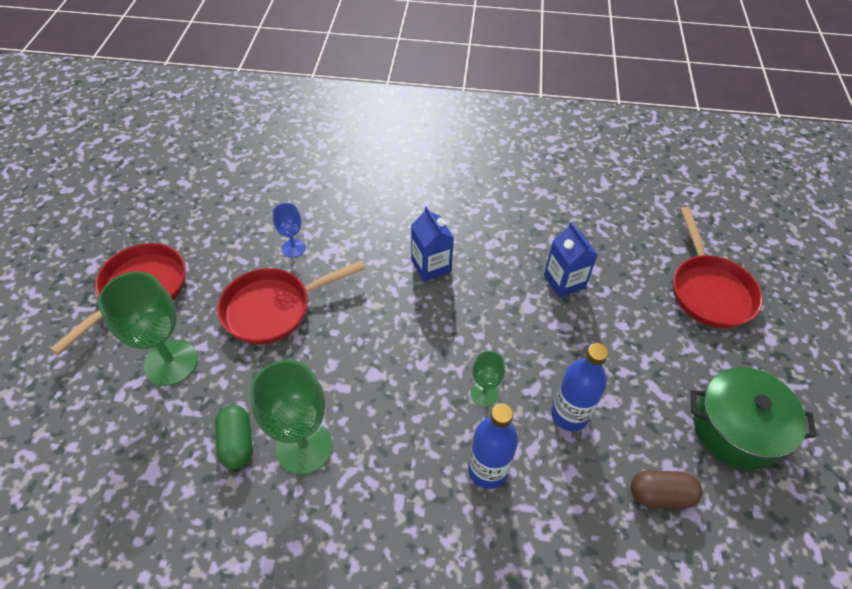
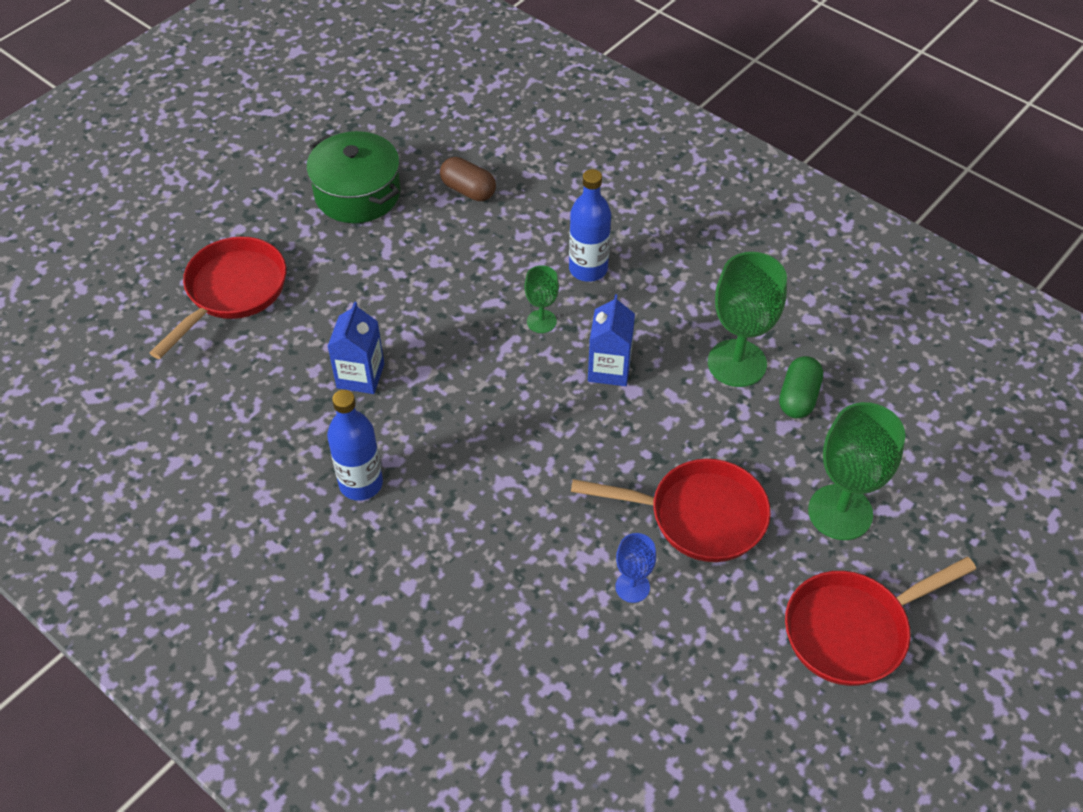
camera: 145 degrees left, 0 degrees up
blue carton [411,206,454,282] -> blue carton moved to [588,294,635,386]
blue bottle [551,343,608,431] -> blue bottle moved to [327,390,383,501]

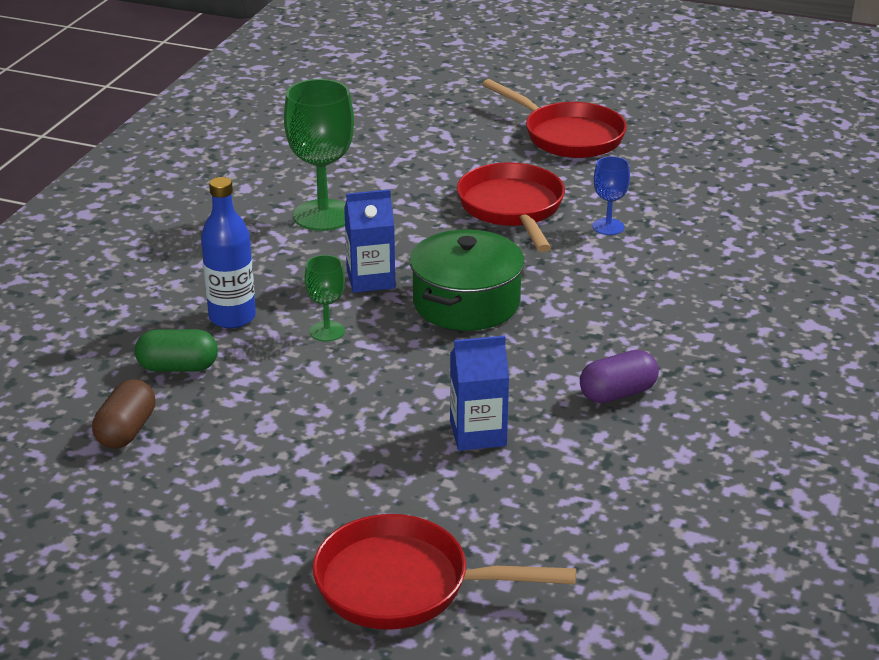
camera: 110 degrees left, 20 degrees down
green pot [306,131,400,223] -> green pot moved to [410,229,525,331]
blue bottle [327,390,383,501] -> purple capsule [580,350,659,403]
green capsule [779,356,823,418] -> green capsule moved to [135,329,218,372]
green goblet [808,402,905,540] -> none

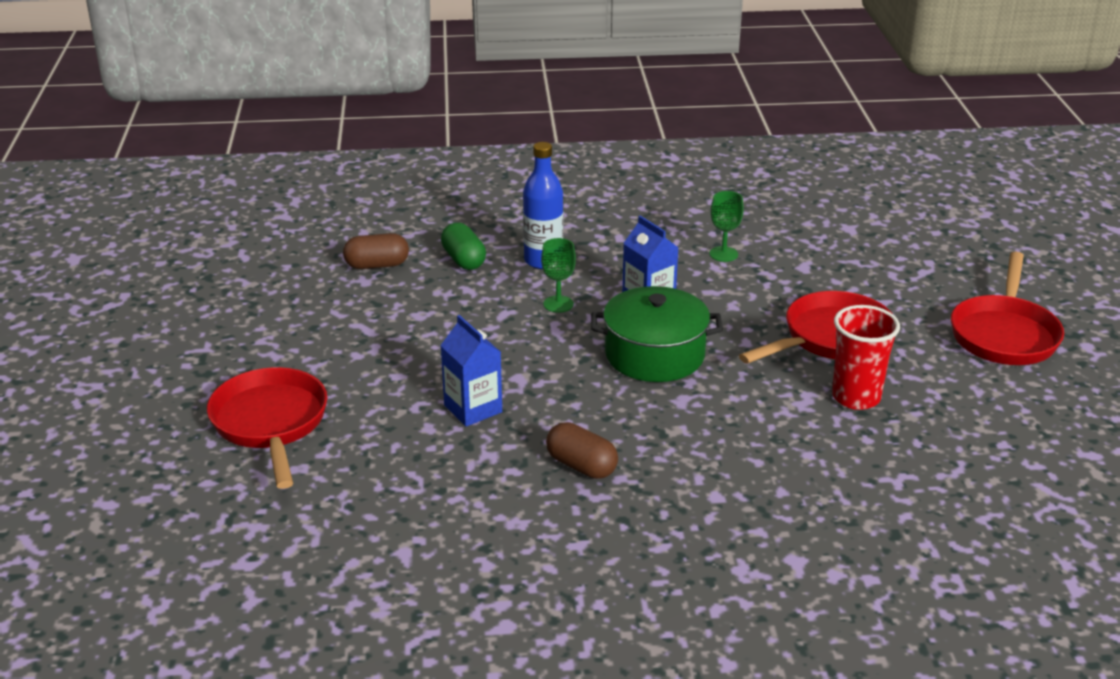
camera: 65 degrees right, 0 degrees up
green goblet [284,79,354,231] -> green goblet [709,191,744,262], size x0.52
purple capsule [580,350,659,403] -> brown capsule [546,422,618,479]
blue goblet [592,156,630,235] -> red cup [832,305,900,410]

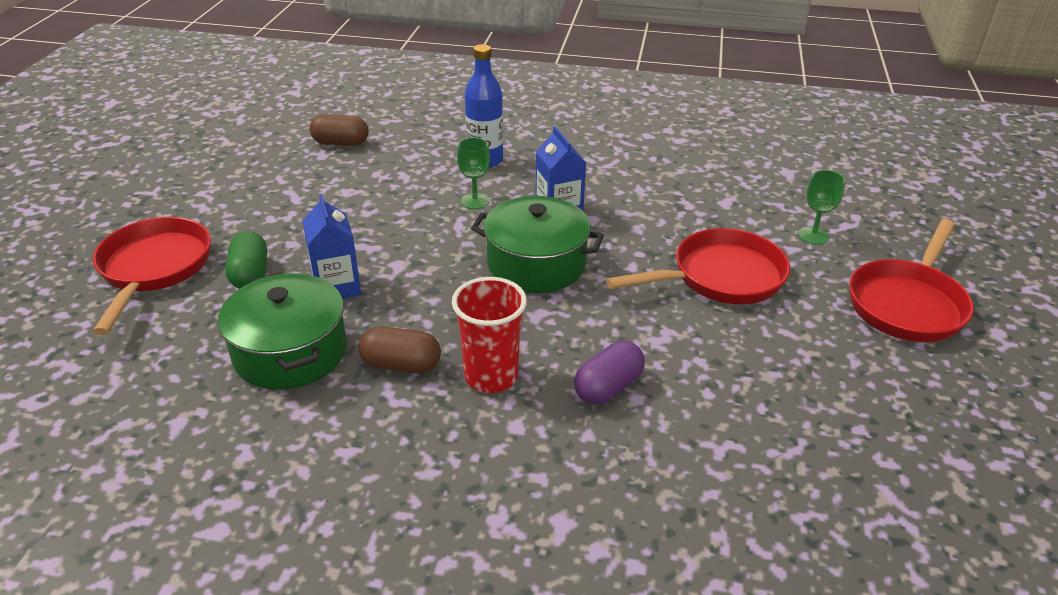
camera: 15 degrees right, 5 degrees up
green capsule [441,223,486,270] -> green capsule moved to [226,231,267,289]
brown capsule [546,422,618,479] -> brown capsule turned 45 degrees counterclockwise [358,326,441,373]
green goblet [709,191,744,262] -> green goblet moved to [798,170,845,245]
red cup [832,305,900,410] -> red cup moved to [452,277,527,393]
none -> green pot [218,272,347,390]
none -> purple capsule [574,341,645,405]

